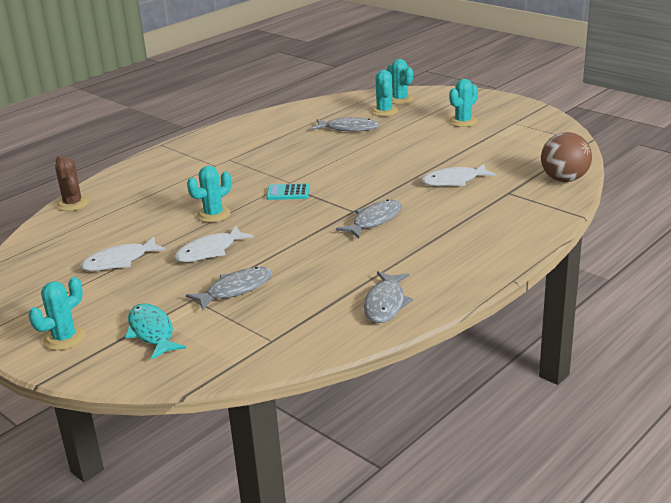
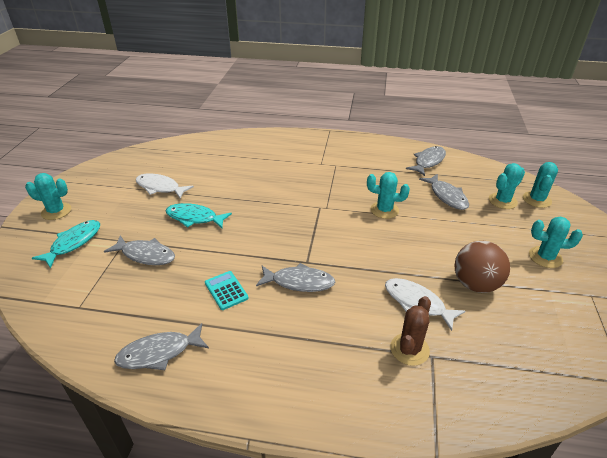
camera: 55 degrees right, 10 degrees up
brown cactus [55,155,90,211] -> brown cactus moved to [390,296,431,366]
white fish [174,226,254,262] -> turquoise fish [165,203,232,228]
turquoise cactus [187,166,231,222] -> turquoise cactus moved to [367,172,410,219]
turquoise calculator [266,183,310,200] -> turquoise calculator moved to [205,271,248,310]
brown ball [541,132,592,182] -> brown ball moved to [455,241,510,293]
none -> grey fish [406,146,446,176]

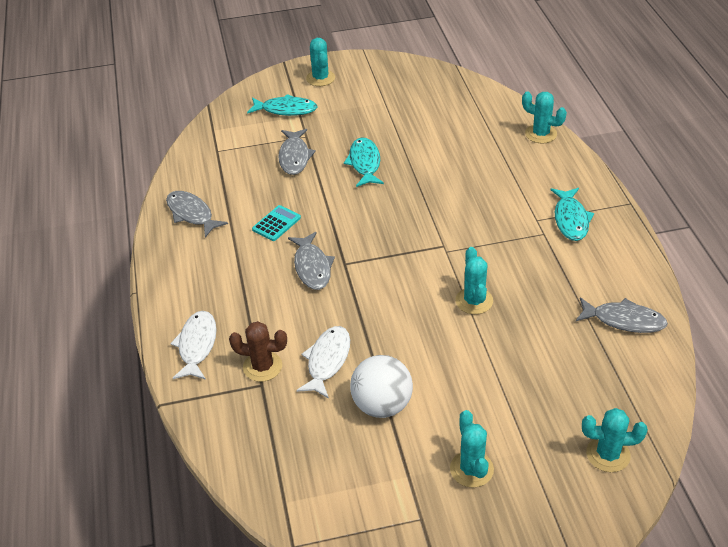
camera: 70 degrees right, 5 degrees up
white fish [136,173,194,199] -> white fish moved to [170,311,217,380]
grey fish [419,174,469,210] -> none
brown ball [455,241,510,293] -> white ball [350,355,413,418]
turquoise cactus [489,163,525,209] -> turquoise cactus moved to [522,91,567,143]
none -> turquoise fish [551,188,594,241]

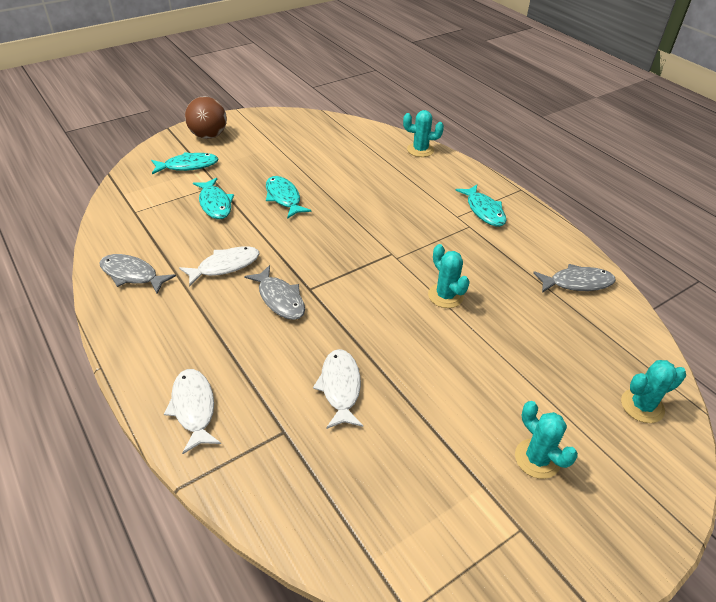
camera: 25 degrees left, 0 degrees up
brown cactus [229,321,287,382] -> none
turquoise calculator [252,205,301,241] -> white fish [179,246,260,287]
grey fish [278,129,316,175] -> turquoise fish [193,178,234,219]
turquoise cactus [306,38,335,86] -> brown ball [185,96,227,139]
white ball [350,355,413,418] -> none

